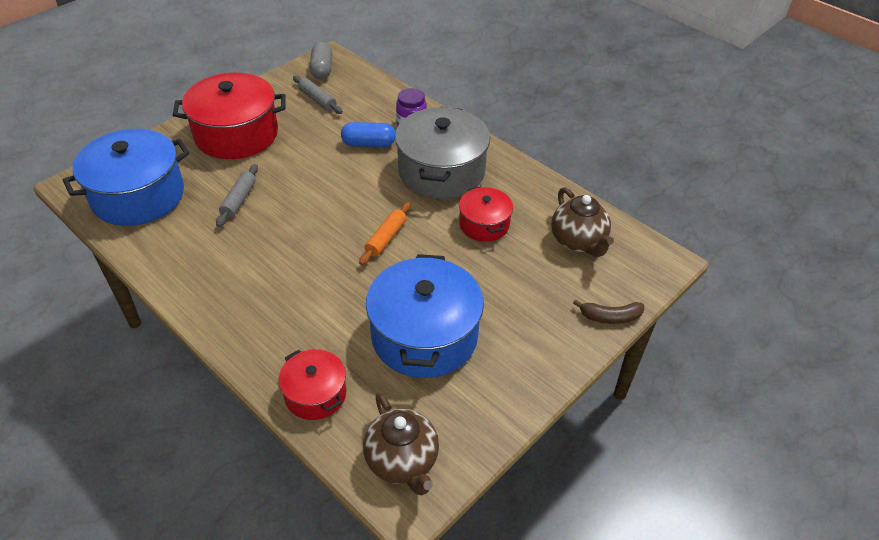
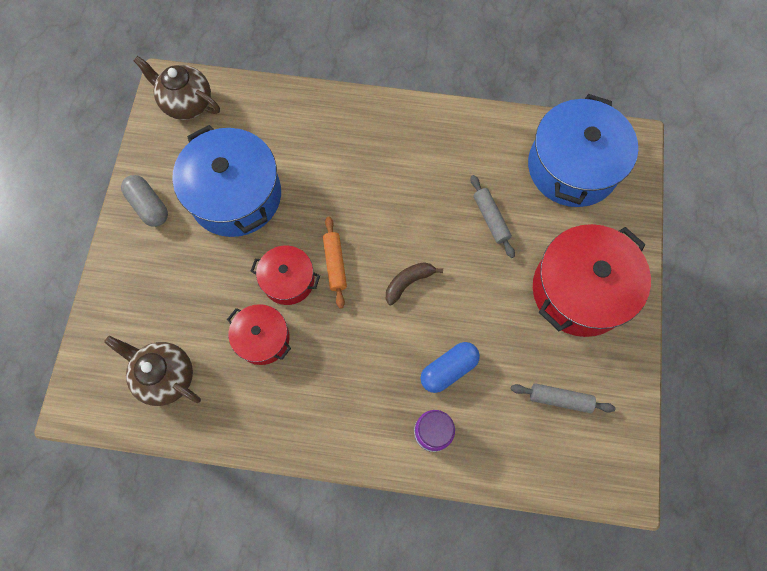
camera: 145 degrees right, 25 degrees up
red pot [279,349,346,420] -> red pot moved to [250,245,320,305]
grey capsule [310,42,333,79] -> grey capsule moved to [121,175,168,227]
grey pot [395,107,490,199] -> none
brown banana [573,299,644,324] -> brown banana moved to [386,262,443,305]

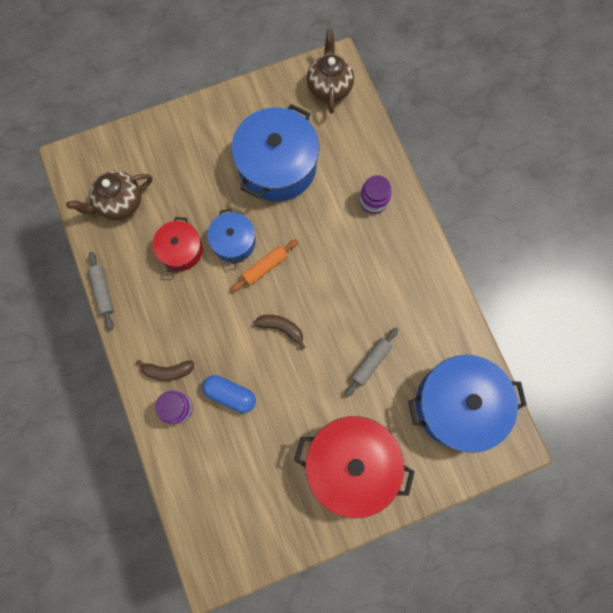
camera: 60 degrees right, 5 degrees up
brown teapot [104,336,201,406] -> brown teapot turned 120 degrees counterclockwise [66,170,152,220]
grey capsule [121,175,168,227] -> none
red pot [250,245,320,305] -> blue pot [207,208,256,264]
grey rolling pin [511,383,616,413] -> grey rolling pin moved to [88,252,114,330]
none -> brown banana [136,360,194,381]
none -> purple jar [360,175,392,214]

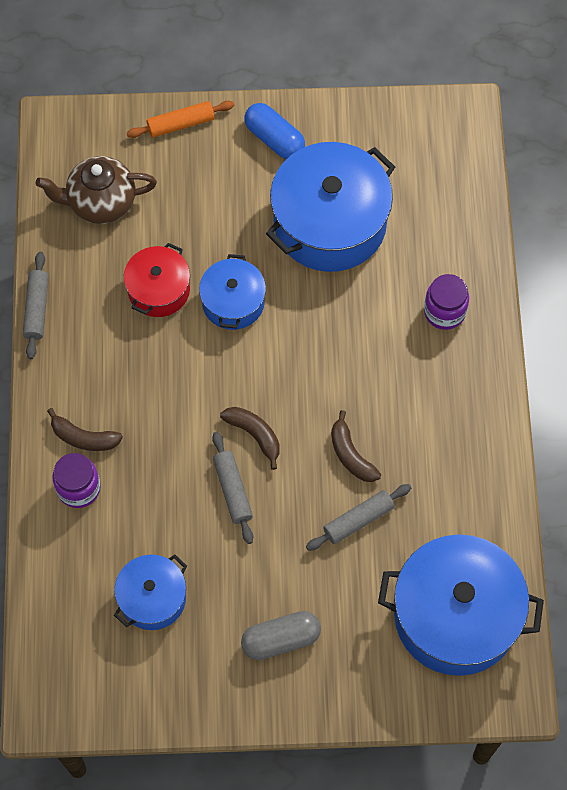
camera: 20 degrees right, 10 degrees down
blue capsule [202,375,256,413] -> blue capsule moved to [245,103,305,159]
orange rolling pin [231,239,298,292] -> orange rolling pin moved to [127,101,234,138]
red pot [294,416,415,518] -> grey capsule [241,611,321,660]
brown teapot [307,29,354,113] -> none
none -> blue pot [114,554,187,630]
none -> grey rolling pin [212,432,253,544]
none -> brown banana [331,410,381,482]

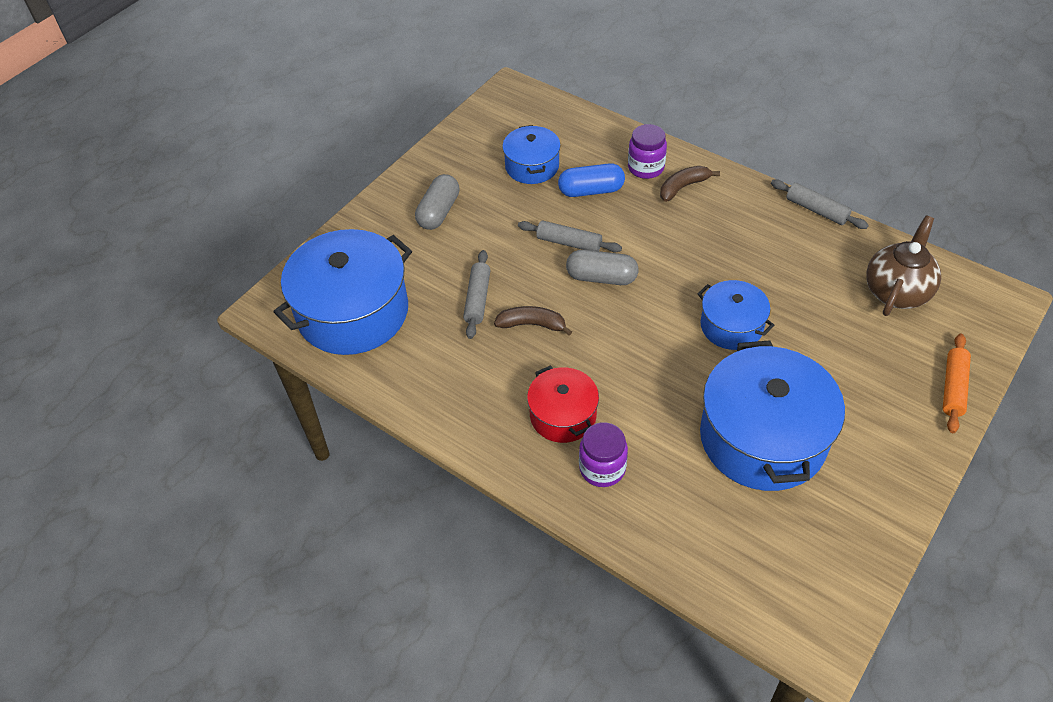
camera: 130 degrees right, 15 degrees down
red pot [124,243,190,317] -> red pot moved to [527,365,599,443]
brown banana [220,407,280,470] -> grey capsule [566,250,638,285]
blue capsule [245,103,305,159] -> blue capsule moved to [558,163,625,197]

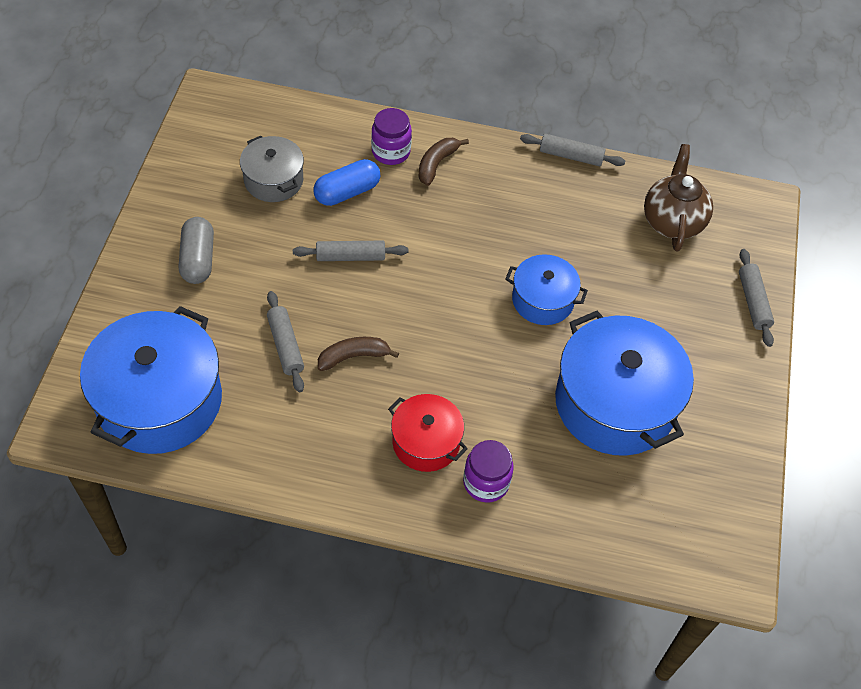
camera: 30 degrees left, 5 degrees up
blue pot [502,125,561,184] -> grey pot [240,136,304,202]
grey capsule [566,250,638,285] -> none
orange rolling pin [943,334,971,433] -> grey rolling pin [739,249,774,347]

